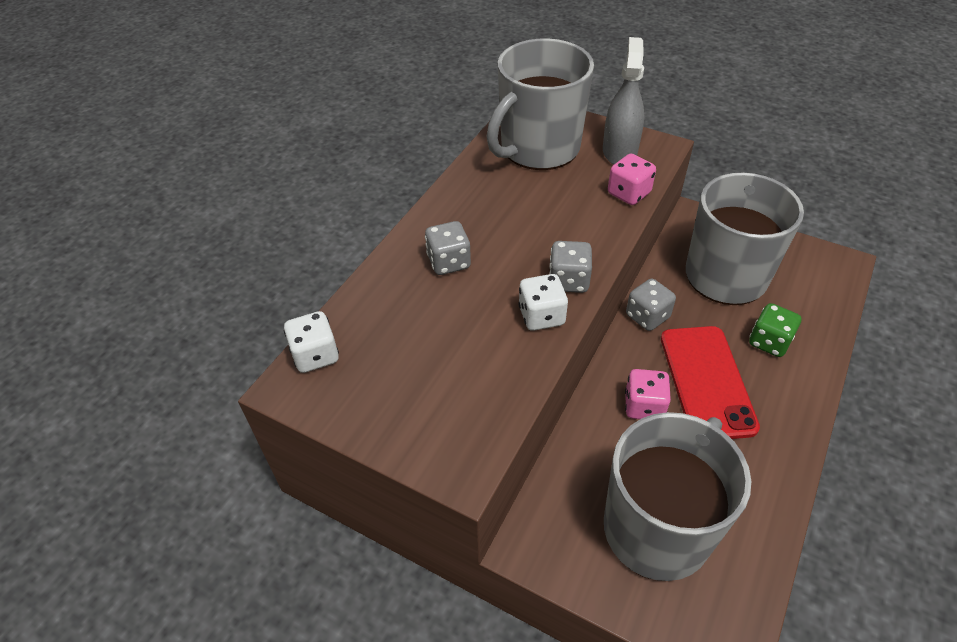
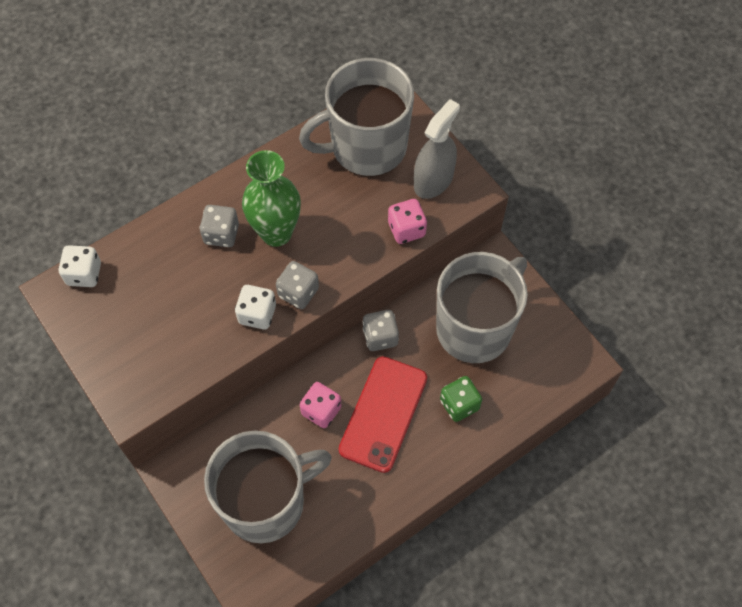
camera: 25 degrees right, 15 degrees up
none -> green vase [242,150,301,247]

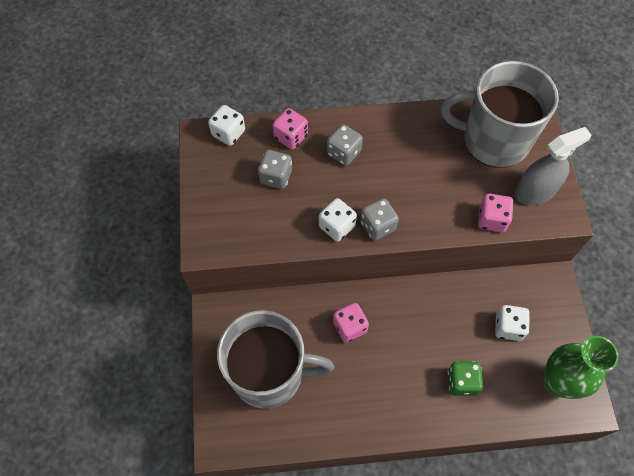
camera: 30 degrees right, 0 degrees up
green vase [242,150,301,247] -> green vase moved to [543,336,619,399]
red phone [339,356,427,473] -> none
grey dice [362,310,399,351] -> grey dice moved to [258,150,292,189]
grey mug [436,252,528,364] -> white dice [495,305,530,341]
none -> pink dice [273,108,308,149]

